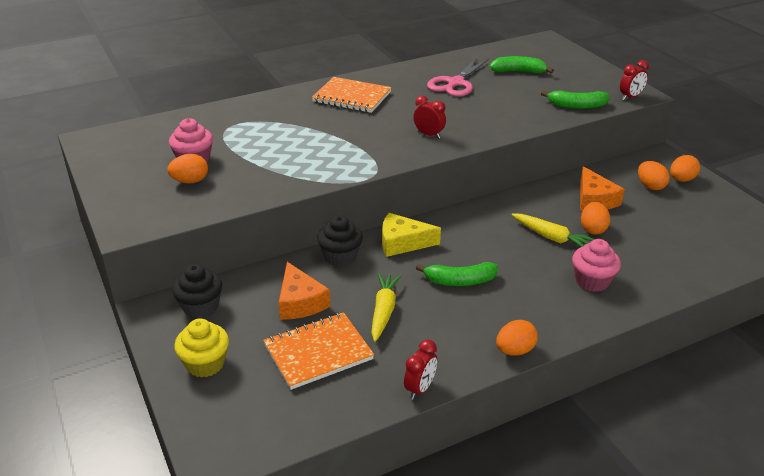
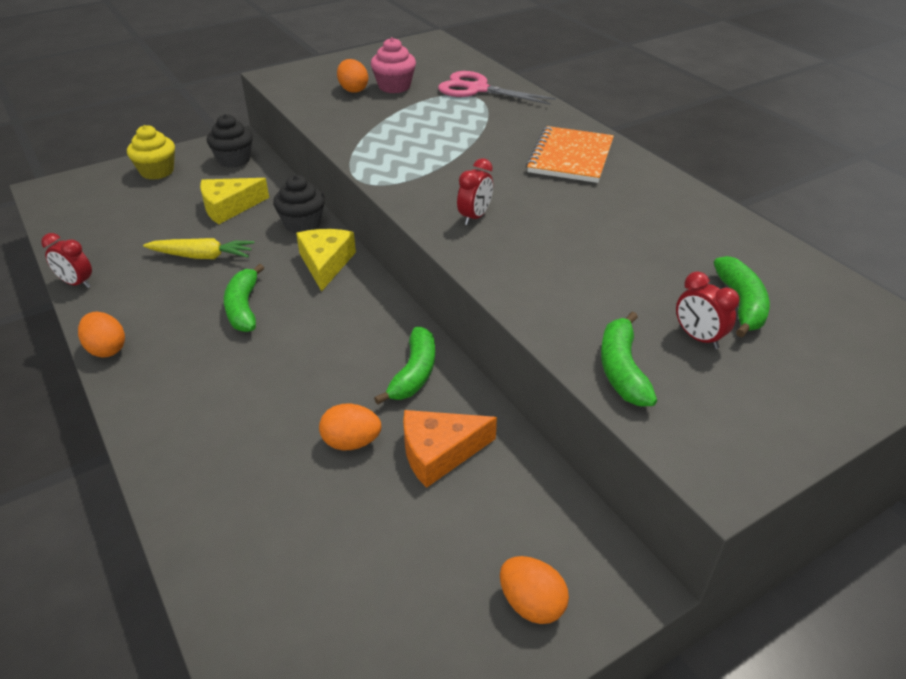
camera: 85 degrees right, 5 degrees up
orange notebook [263,312,374,390] -> none
orange cheese [279,262,330,320] -> yellow cheese [200,178,269,224]
pink scissors [427,58,489,97] -> pink scissors moved to [438,71,556,105]
yellow carrot [512,214,595,247] -> none
pink cupcake [572,239,621,292] -> none
red clock [620,60,649,100] -> red clock moved to [676,271,740,349]
orange egg [638,161,670,190] -> none
none -> green banana [374,327,435,405]

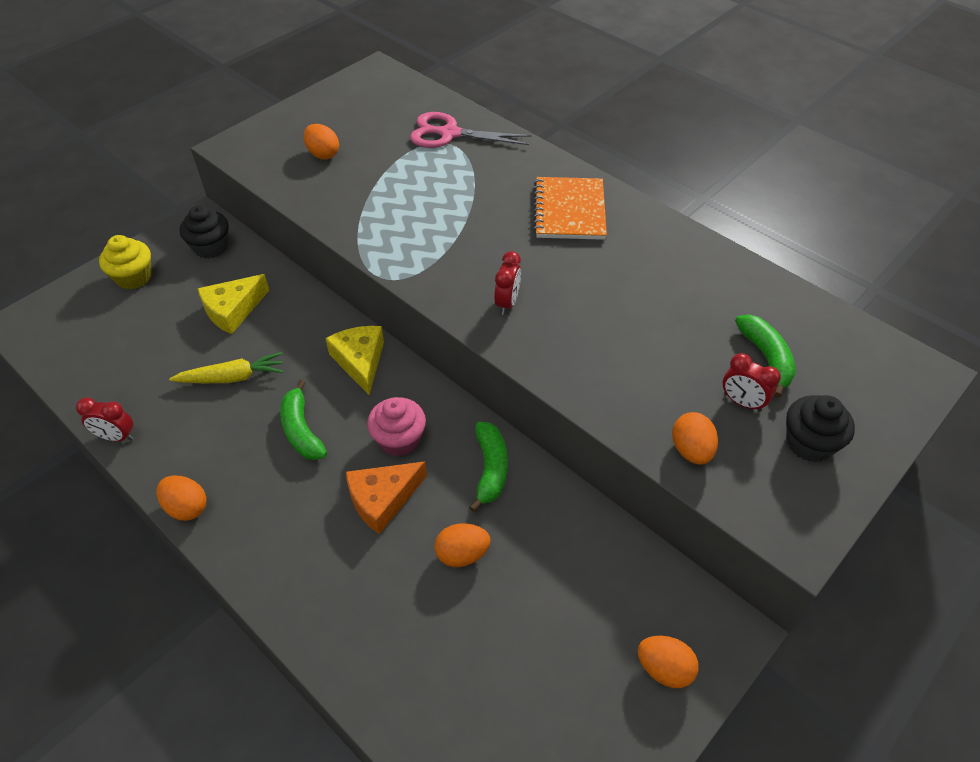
camera: 15 degrees left, 10 degrees up
black cupcake [273,175,325,233] -> black cupcake moved to [786,395,855,462]
pink cupcake [371,37,416,93] -> pink cupcake moved to [367,397,426,457]
orange cheese [403,410,497,488] -> orange cheese moved to [346,461,427,534]
green banana [601,312,657,407] -> orange egg [672,412,718,465]

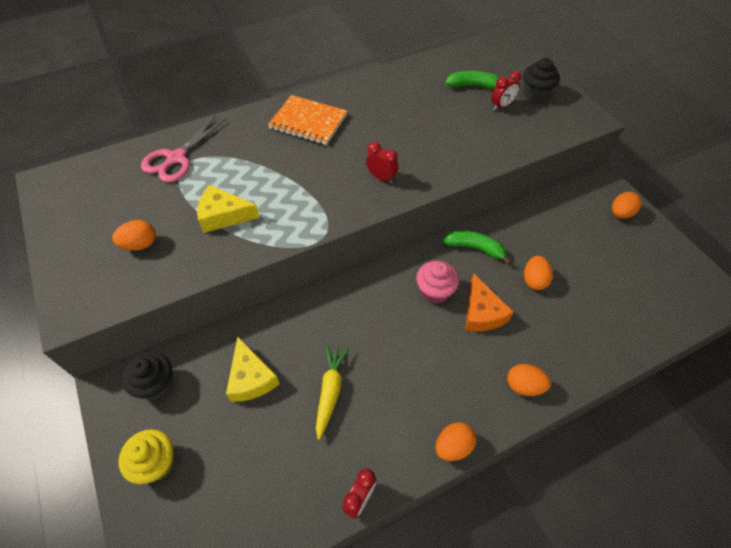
camera: 70 degrees left, 5 degrees up
green banana [280,380,327,460] -> none
yellow cheese [325,326,384,395] -> yellow cheese moved to [197,185,260,233]
orange egg [672,412,718,465] -> orange egg moved to [507,364,551,396]

